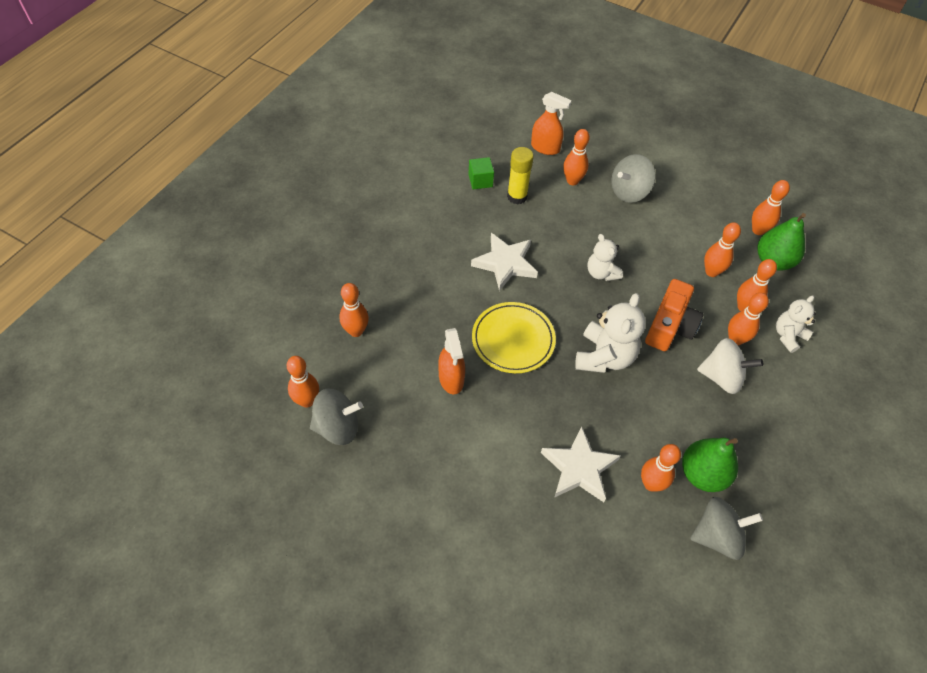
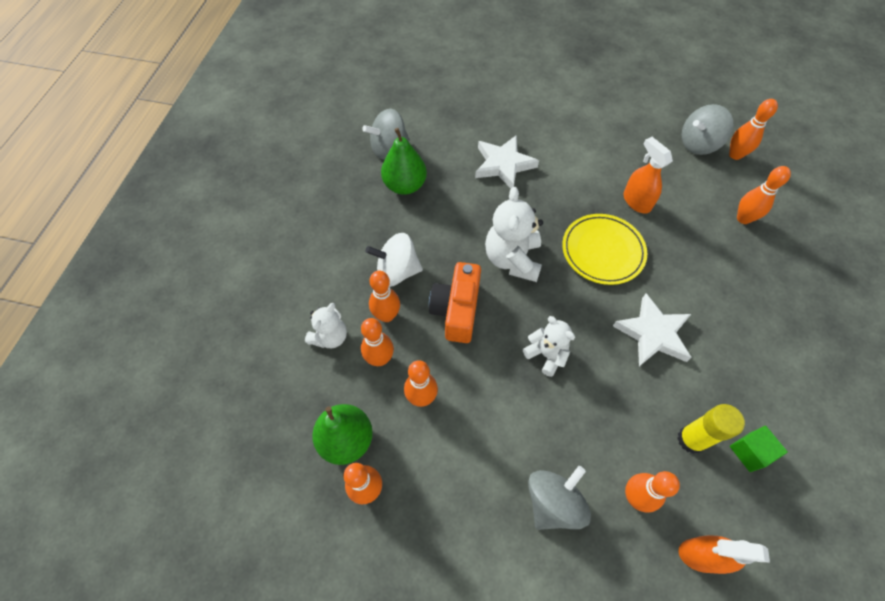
camera: 165 degrees right, 5 degrees up
orange bowling pin [641,444,681,491] -> none

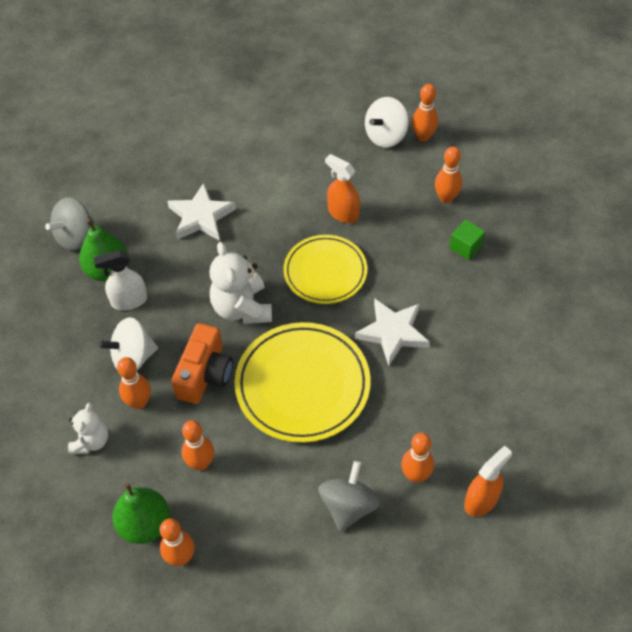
camera: 20 degrees left, 5 degrees down
orange bowling pin [361,318,394,366] -> none
orange camera [429,262,481,343] -> orange camera turned 150 degrees counterclockwise [171,323,233,404]
white teddy bear [523,316,575,377] -> yellow plate [235,322,371,443]
yellow glue stick [677,404,745,454] -> none
orange spray bottle [678,535,770,574] -> orange spray bottle turned 150 degrees clockwise [464,445,512,517]
grey spinning top [681,104,733,155] -> white spinning top [365,97,409,148]
green cube [730,426,788,472] -> green cube moved to [450,220,485,260]
none -> white spray bottle [94,250,147,310]

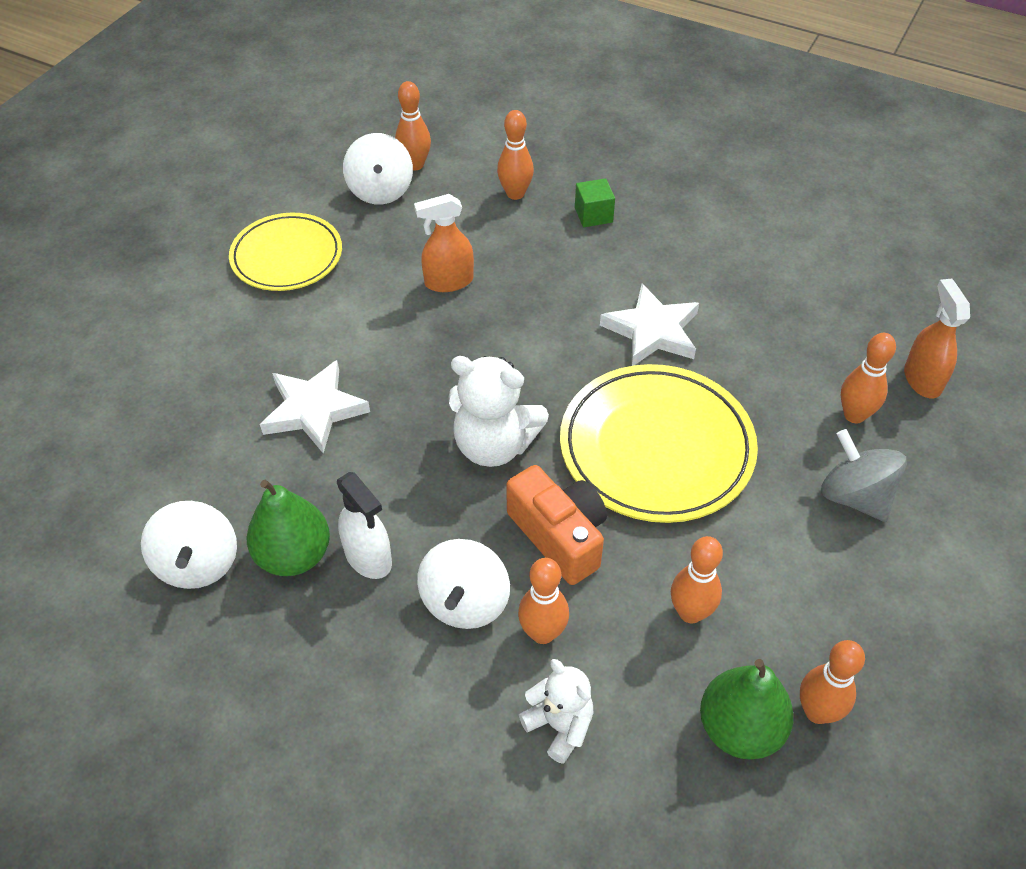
camera: 55 degrees left, 5 degrees down
grey spinning top [45,197,94,251] -> white spinning top [141,501,237,589]
white spray bottle [94,250,147,310] -> white spray bottle turned 60 degrees counterclockwise [337,472,392,579]
yellow plate [283,235,367,304] -> yellow plate moved to [229,213,342,291]

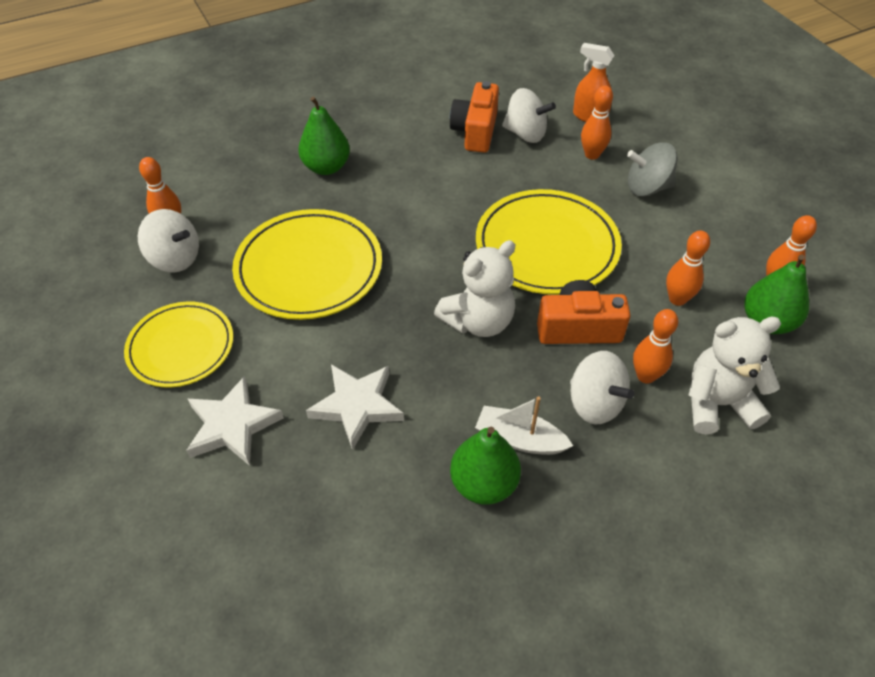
camera: 55 degrees left, 0 degrees up
white spinning top [141,501,237,589] -> white spinning top moved to [502,88,556,143]
white spray bottle [337,472,392,579] -> white boat [475,396,573,455]
orange spray bottle [414,194,474,292] -> yellow plate [232,209,382,320]
orange bowling pin [497,110,534,200] -> none
white teddy bear [519,659,593,764] -> white teddy bear [688,317,781,434], size x1.61
green cube [575,178,615,227] -> green pear [298,96,350,175]
white star [600,284,699,366] -> white star moved to [186,376,284,466]
none -> orange camera [450,81,499,153]

